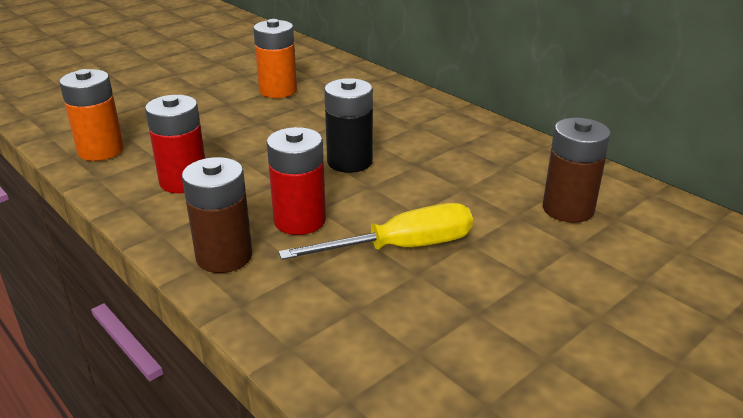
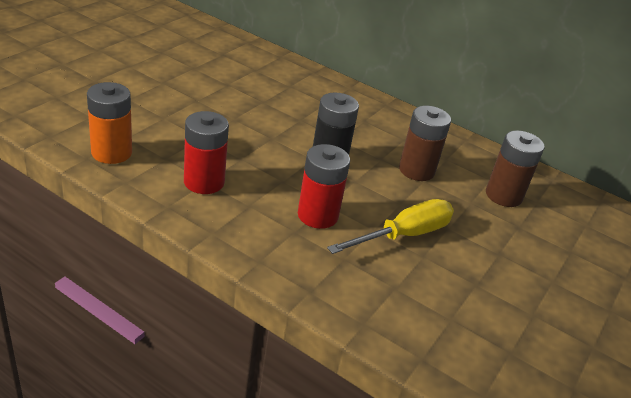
camera: 20 degrees left, 5 degrees up
brown battery [182,157,253,273] -> brown battery moved to [399,106,451,181]
orange battery [253,19,297,98] -> none

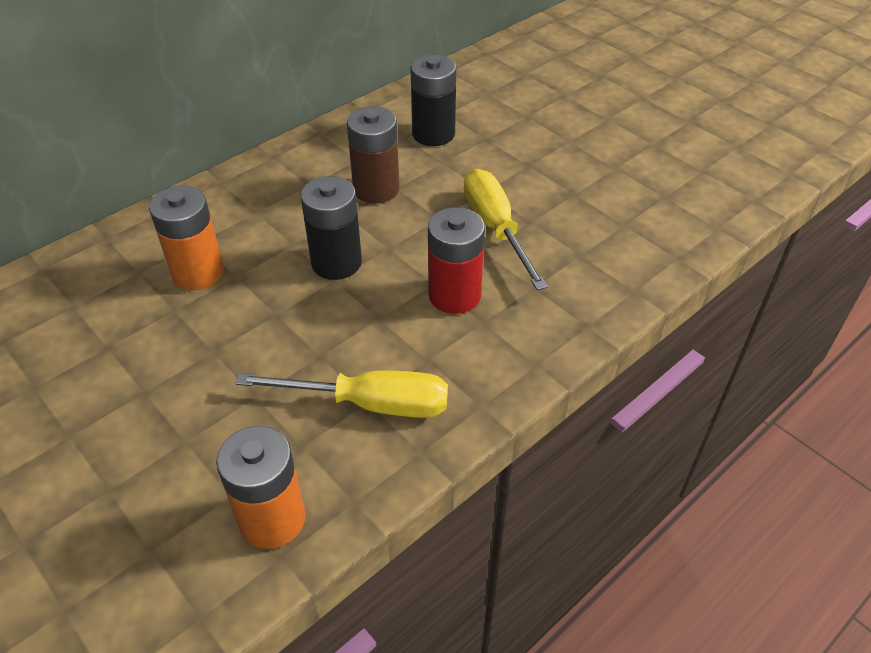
camera: 70 degrees left, 10 degrees up
red battery [184,111,229,194] -> yellow screwdriver [235,370,448,418]
brown battery [486,130,545,207] -> black battery [410,55,457,146]
none -> orange battery [149,186,224,290]

